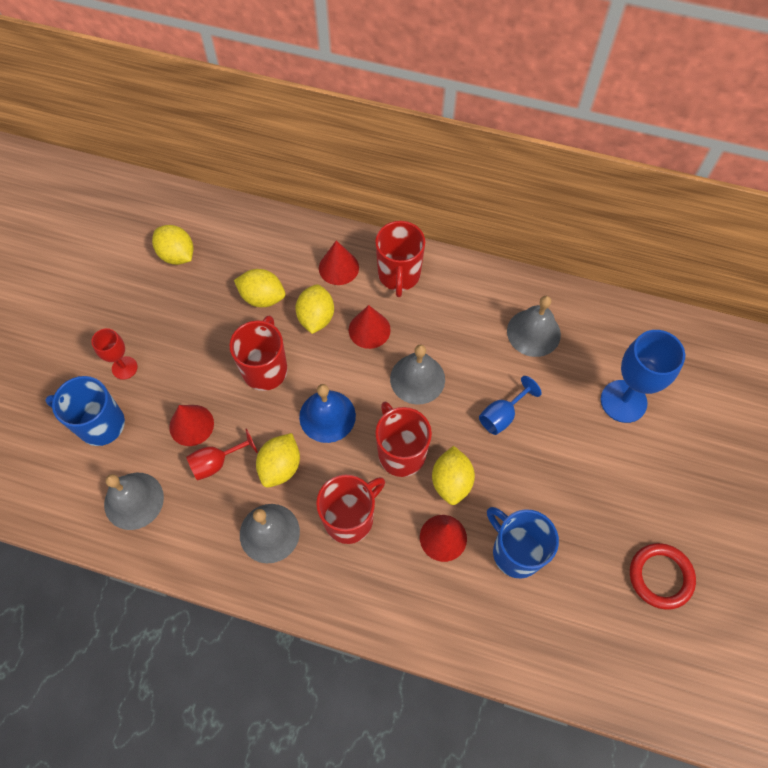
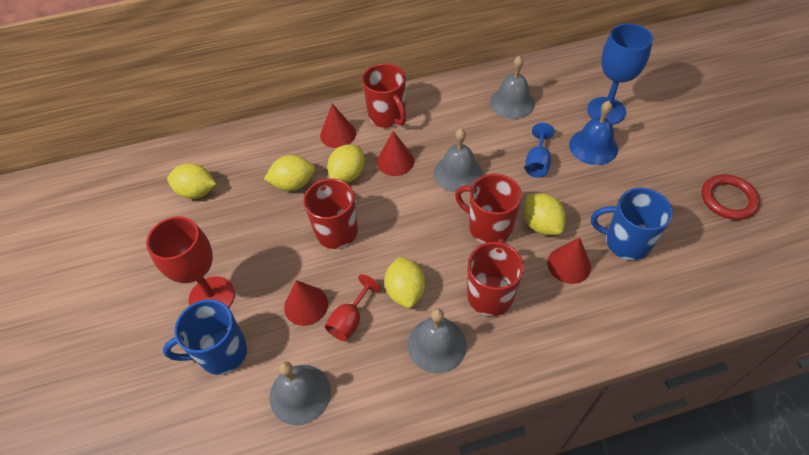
camera: 30 degrees left, 10 degrees down
red goblet [91,328,138,380] -> red goblet [146,216,235,308], size x1.78
yellow lemon [295,284,334,334] -> yellow lemon turned 60 degrees clockwise [327,145,365,183]
blue bell [299,384,356,443] -> blue bell moved to [569,101,618,165]

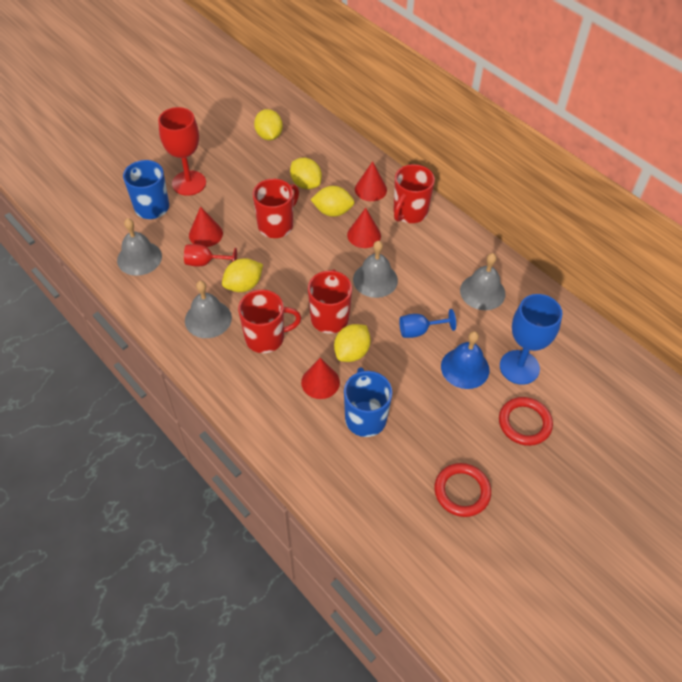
camera: 60 degrees right, 0 degrees up
none -> red ring [499,397,553,446]

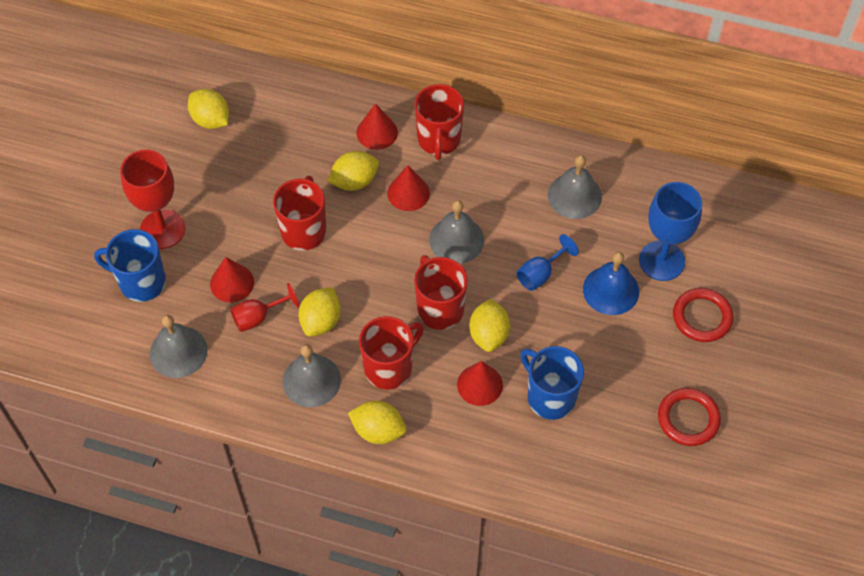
camera: 30 degrees left, 5 degrees up
yellow lemon [290,157,322,189] -> yellow lemon moved to [348,401,406,444]

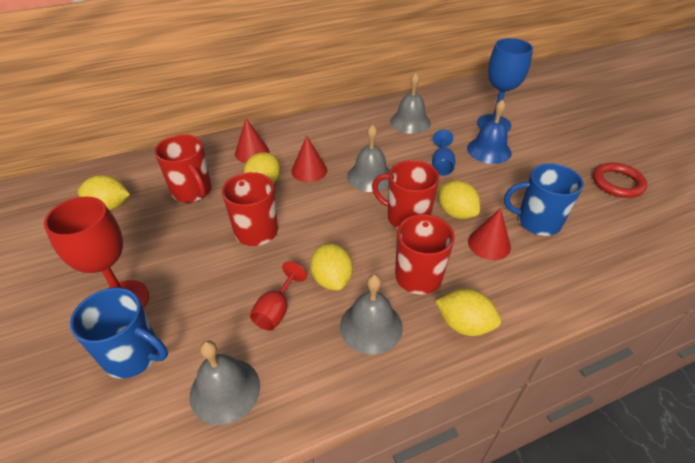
camera: 40 degrees left, 15 degrees down
blue mug [94,229,166,302] -> blue mug turned 135 degrees counterclockwise [70,288,168,378]
red cone [210,257,254,302] -> none
yellow lemon [348,401,406,444] -> yellow lemon turned 45 degrees clockwise [435,289,501,336]
red mug [415,84,464,160] -> red mug moved to [154,134,212,203]
red ring [673,288,733,342] -> none

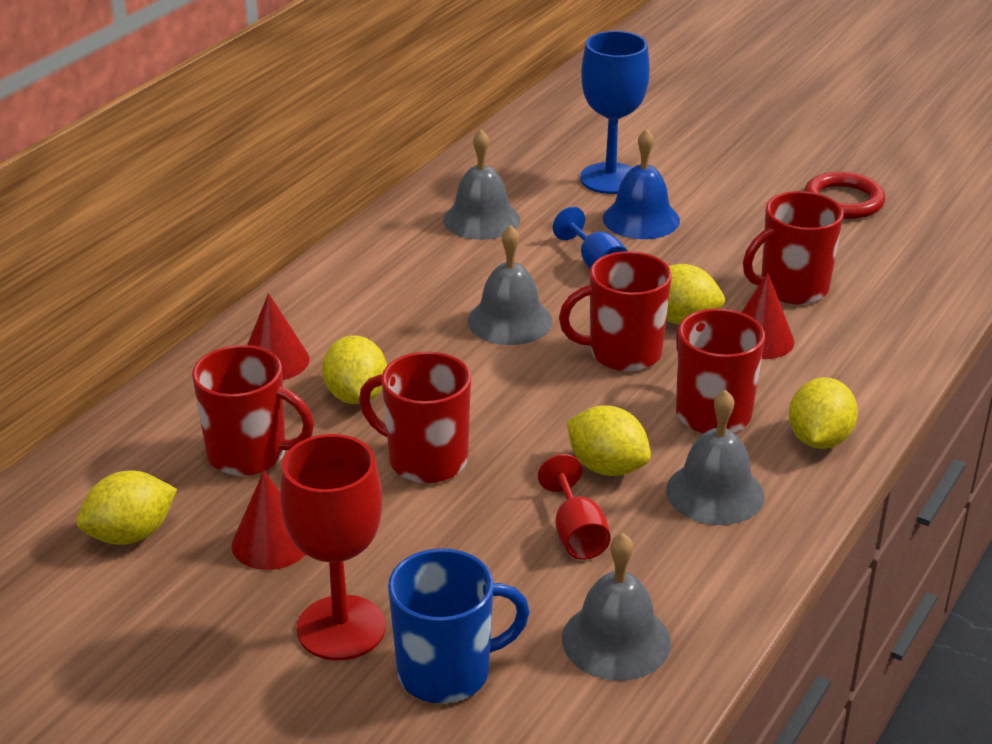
camera: 35 degrees left, 10 degrees down
red cone [291,136,327,182] -> red cone moved to [232,470,306,570]
yellow lemon [435,289,501,336] -> yellow lemon turned 60 degrees counterclockwise [789,377,858,449]
blue mug [504,163,584,236] -> red mug [743,191,844,305]

